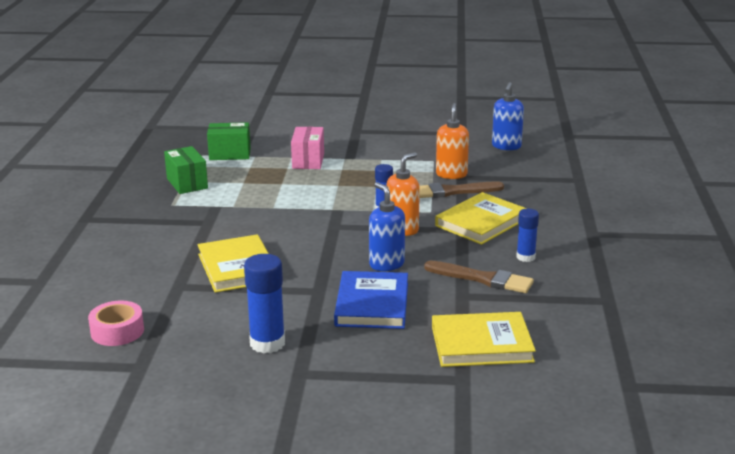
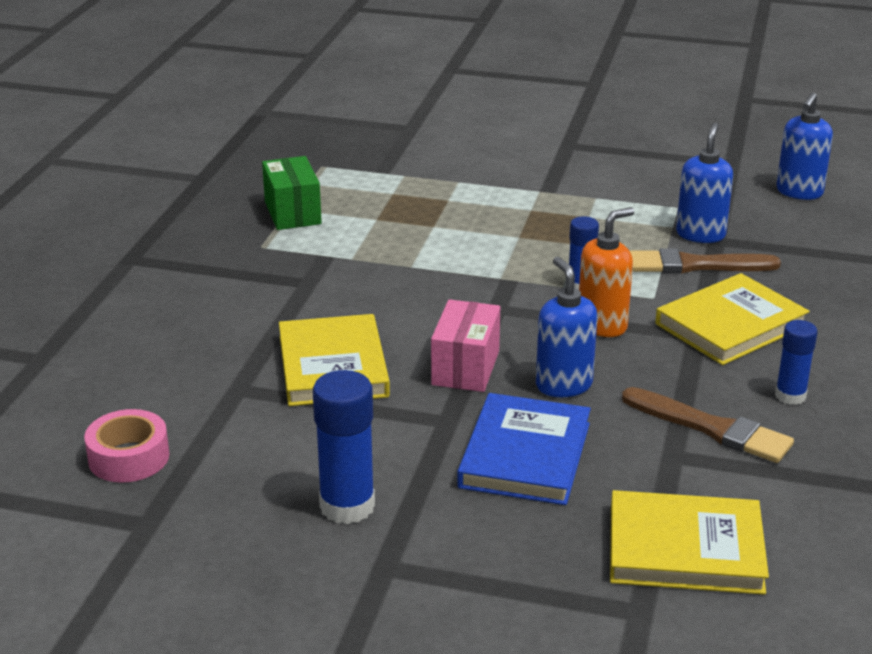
camera: 10 degrees right, 5 degrees up
green box [207,122,251,160] -> none
pink box [291,127,324,169] -> pink box moved to [431,299,500,392]
orange soap dispenser [436,103,469,179] -> blue soap dispenser [676,122,733,243]

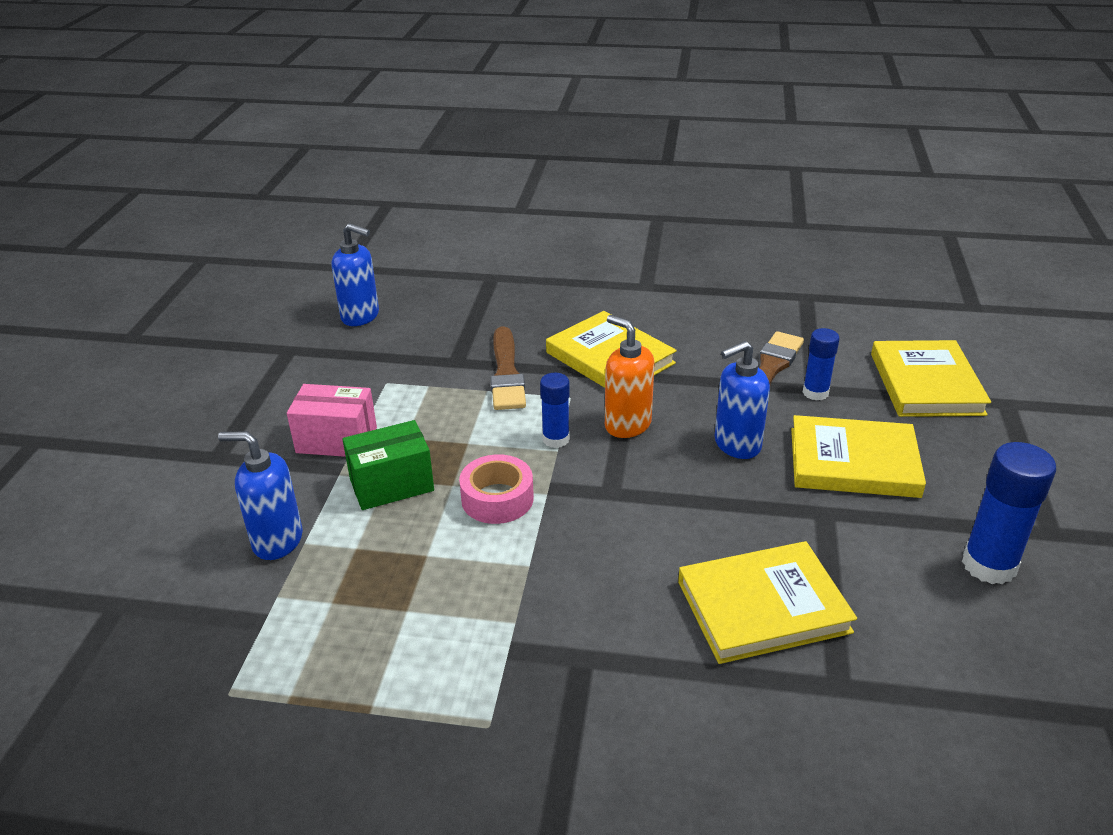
camera: 95 degrees left, 5 degrees up
pink tape [84,409,169,483] -> pink tape moved to [459,454,534,524]
green box [262,156,322,230] -> green box moved to [342,420,434,510]
pink box [431,299,500,392] -> pink box moved to [287,384,377,457]
blue book [457,393,591,505] -> yellow book [791,415,926,498]
blue soap dispenser [676,122,733,243] -> blue soap dispenser moved to [218,431,303,560]
blue glue stick [775,320,818,405] -> blue glue stick moved to [803,328,840,401]

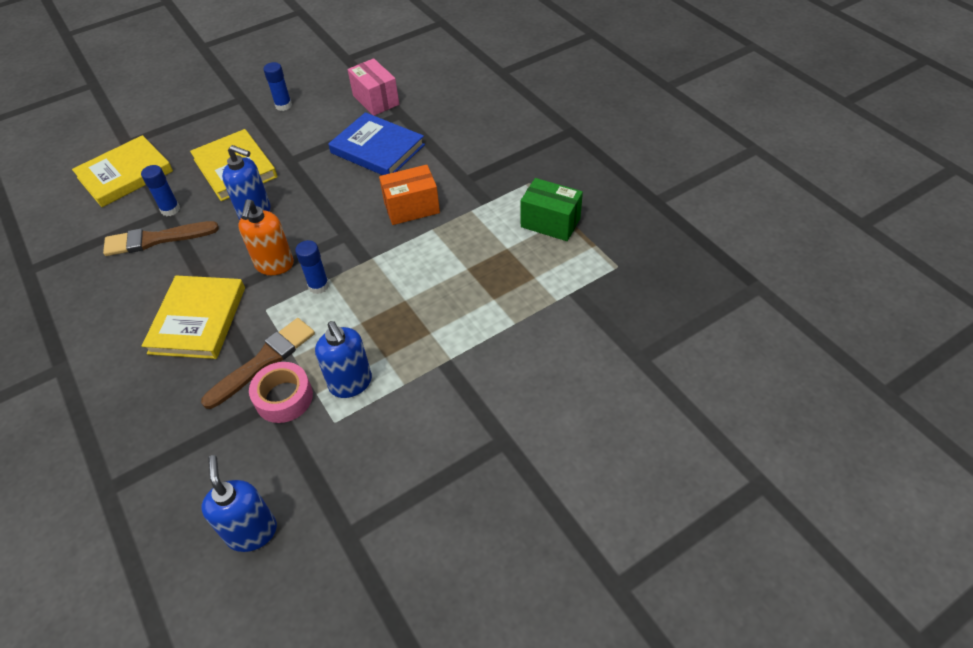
camera: 130 degrees left, 15 degrees up
blue soap dispenser [218,431,303,560] -> blue soap dispenser moved to [315,321,372,398]
pink box [287,384,377,457] -> pink box moved to [348,58,399,116]
green box [342,420,434,510] -> green box moved to [521,178,583,241]
pink tape [459,454,534,524] -> pink tape moved to [249,362,313,423]
yellow book [678,541,857,664] -> blue book [328,112,425,175]
blue glue stick [962,442,1056,584] -> blue glue stick [263,62,292,111], size x0.62
none -> orange box [379,165,440,225]

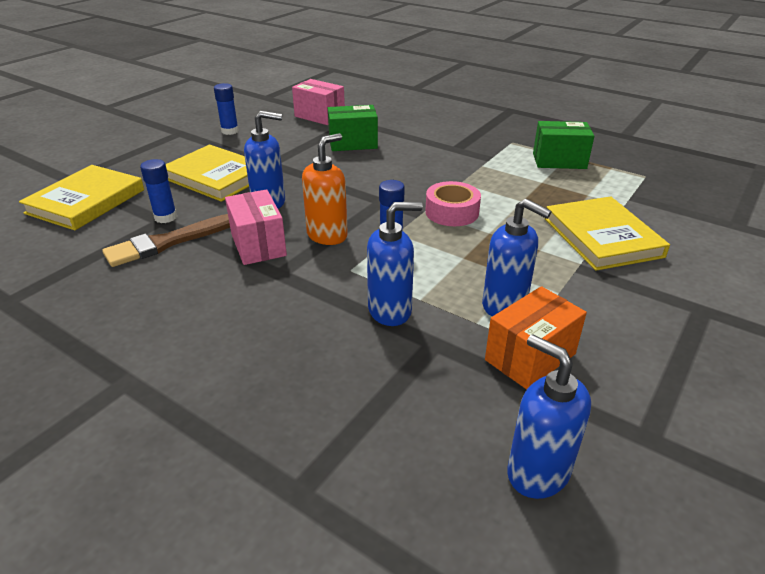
camera: 25 degrees left, 15 degrees down
yellow book [142,276,245,359] -> yellow book moved to [544,196,670,271]
brown brush [201,318,315,409] -> blue soap dispenser [367,202,423,326]
orange soap dispenser [238,199,294,275] -> orange soap dispenser turned 120 degrees counterclockwise [302,133,348,245]
pink tape [249,362,313,423] -> pink tape moved to [425,181,481,226]
blue book [328,112,425,175] -> green box [328,105,378,151]
orange box [379,165,440,225] -> orange box moved to [485,286,587,390]
none -> pink box [225,189,287,265]

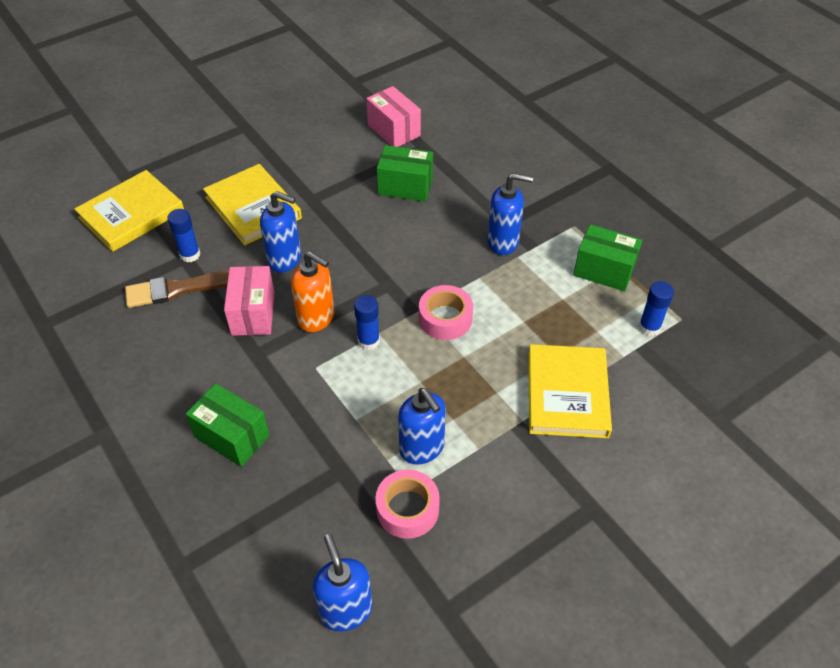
camera: 20 degrees right, 15 degrees up
blue glue stick [214,83,239,135] -> blue glue stick moved to [639,281,674,336]
orange soap dispenser [302,133,348,245] -> orange soap dispenser turned 60 degrees clockwise [291,251,334,332]
blue soap dispenser [367,202,423,326] -> blue soap dispenser moved to [487,173,533,255]
orange box [485,286,587,390] -> pink tape [375,470,440,539]
none -> green box [186,383,270,467]

